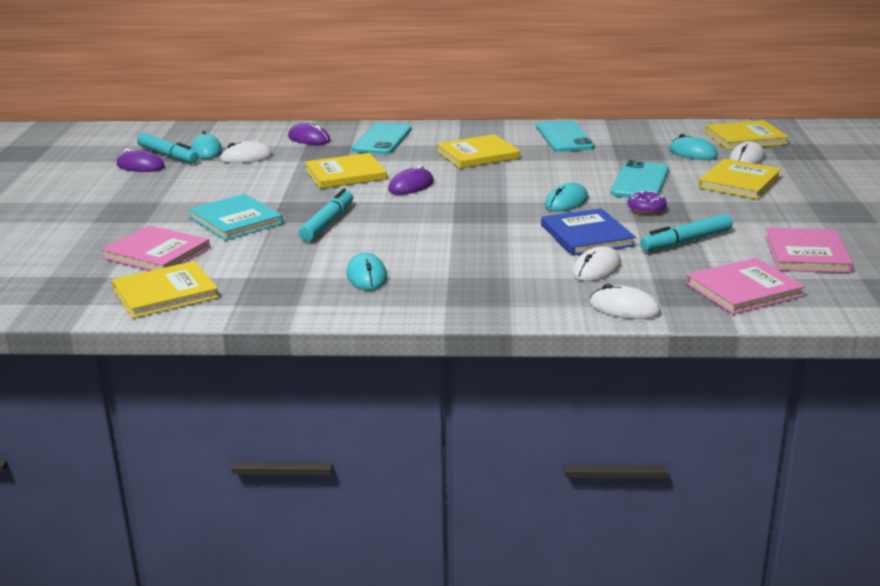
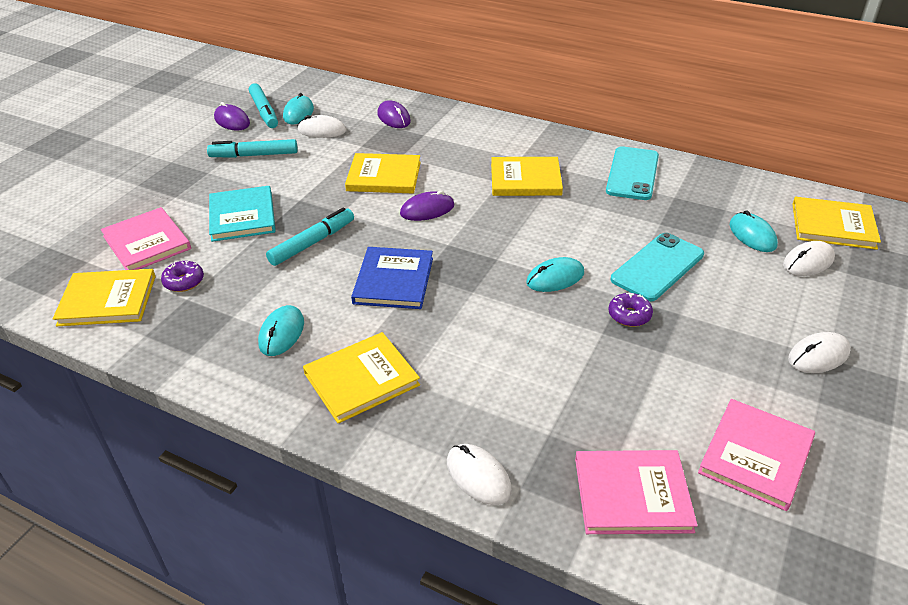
camera: 25 degrees right, 15 degrees up
turquoise phone [352,122,412,154] -> none
blue book [541,208,636,256] -> blue book moved to [351,247,433,309]
white mouse [572,246,621,281] -> white mouse moved to [788,332,851,373]
turquoise marker [640,214,733,251] -> turquoise marker moved to [207,139,298,158]
yellow book [698,158,782,199] -> yellow book moved to [303,332,420,424]
none -> purple donut [161,261,204,292]

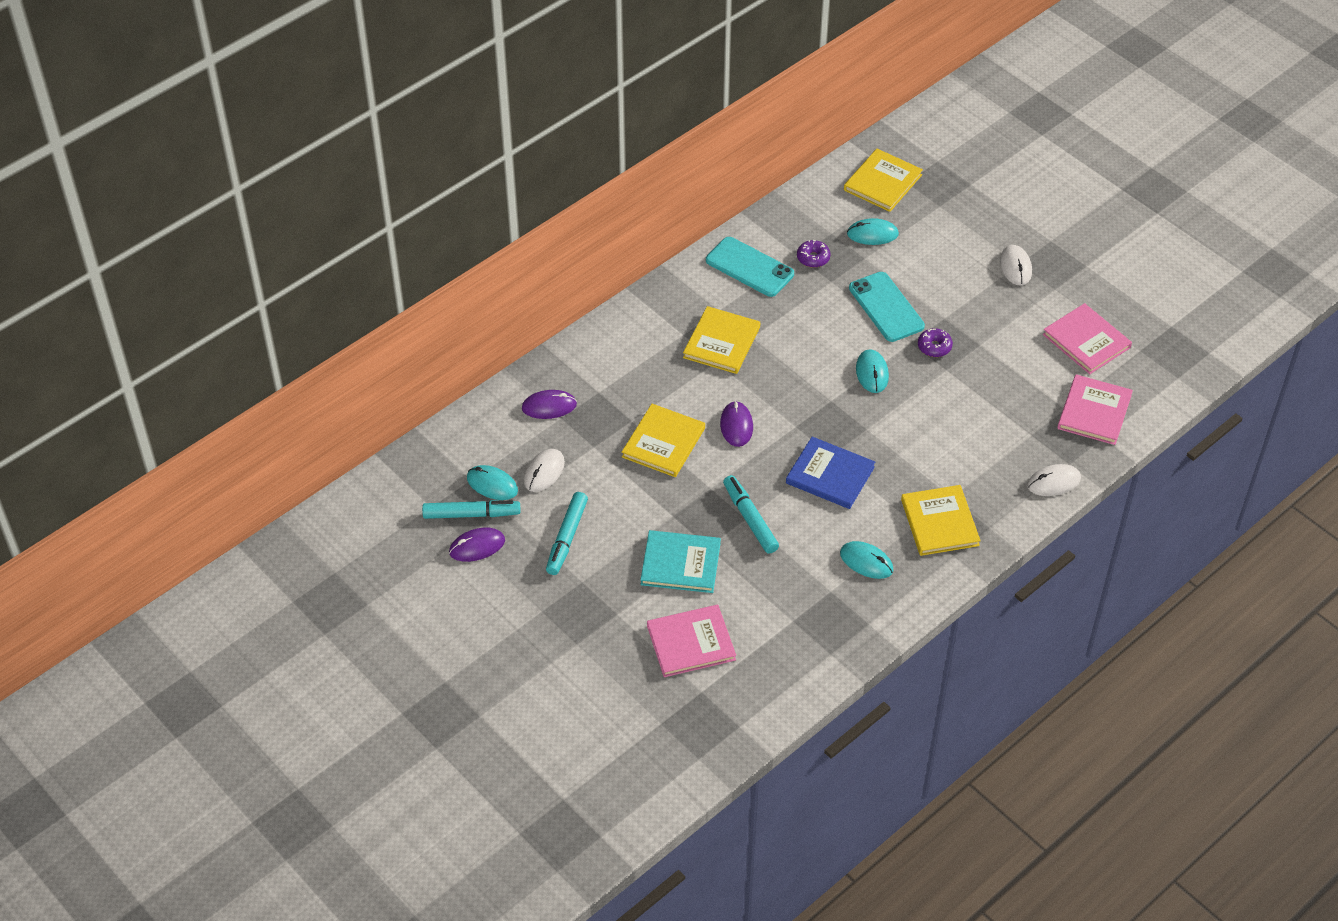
camera: 70 degrees left, 10 degrees up
yellow book [53,269,156,326] -> none
purple donut [161,261,204,292] -> purple donut moved to [797,240,831,268]
white mouse [783,241,835,276] -> none

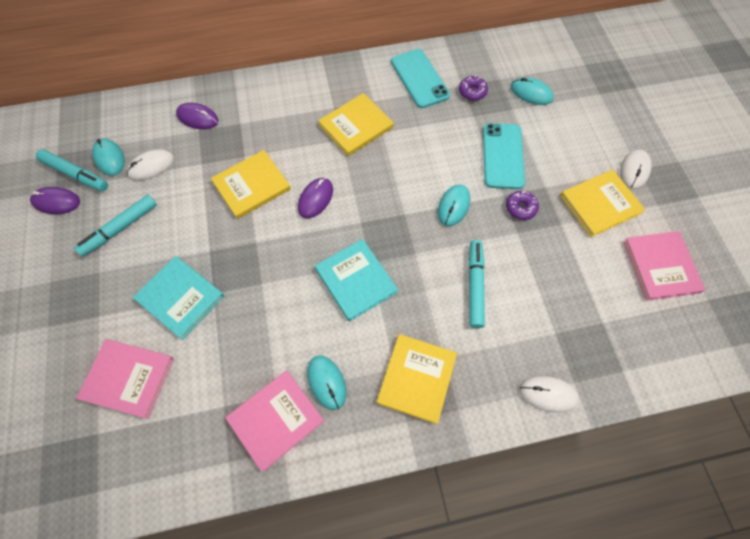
camera: 30 degrees right, 15 degrees up
turquoise marker [723,475,779,554] -> turquoise marker moved to [468,240,485,328]
blue book [786,436,875,509] -> turquoise book [315,239,398,322]
yellow book [844,149,923,212] -> yellow book moved to [560,170,646,237]
pink book [1057,374,1133,445] -> pink book moved to [226,370,325,472]

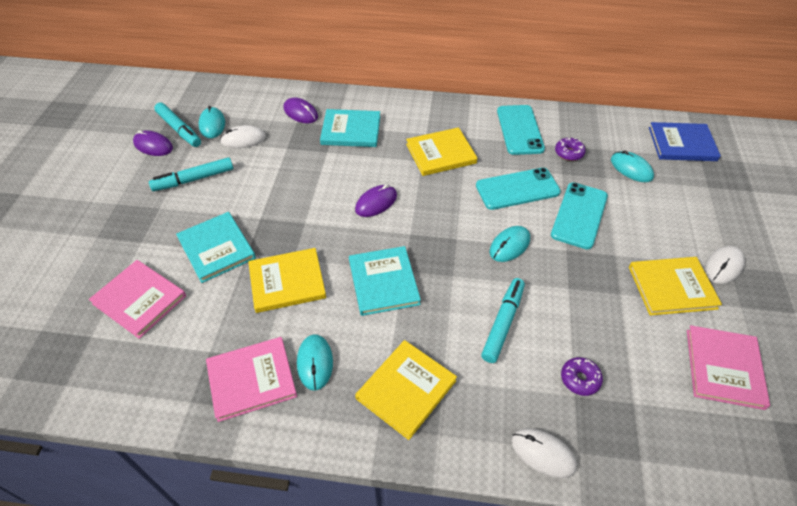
camera: 20 degrees right, 15 degrees down
yellow book [211,150,291,219] -> yellow book moved to [248,248,326,313]
purple donut [506,191,539,220] -> purple donut moved to [561,357,603,396]
none -> turquoise book [320,109,380,147]
none -> turquoise phone [476,168,561,210]
none -> blue book [649,122,721,161]

